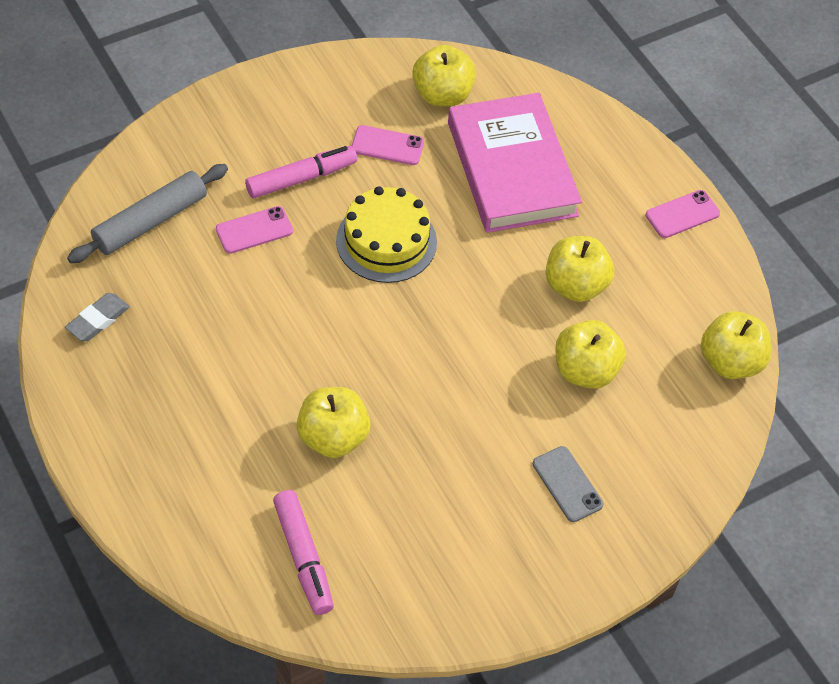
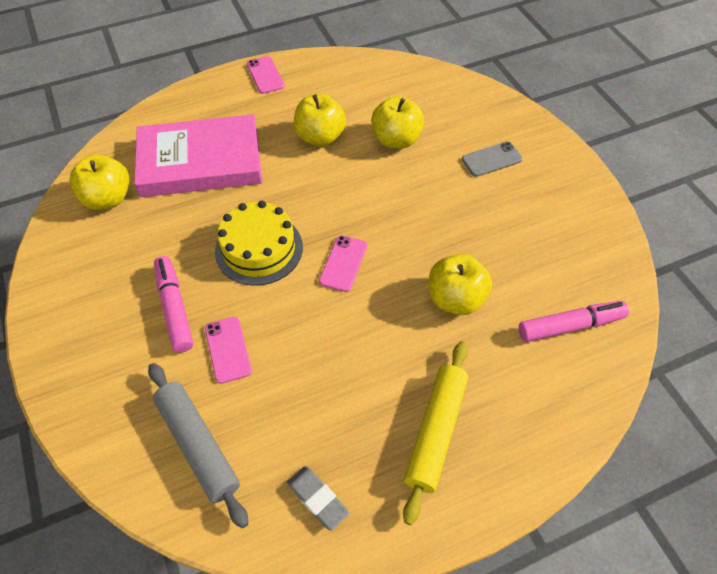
camera: 80 degrees left, 0 degrees up
pink phone [352,125,424,165] -> pink phone moved to [319,235,367,292]
yellow apple [701,311,771,379] -> none
none -> yellow rolling pin [403,342,468,525]

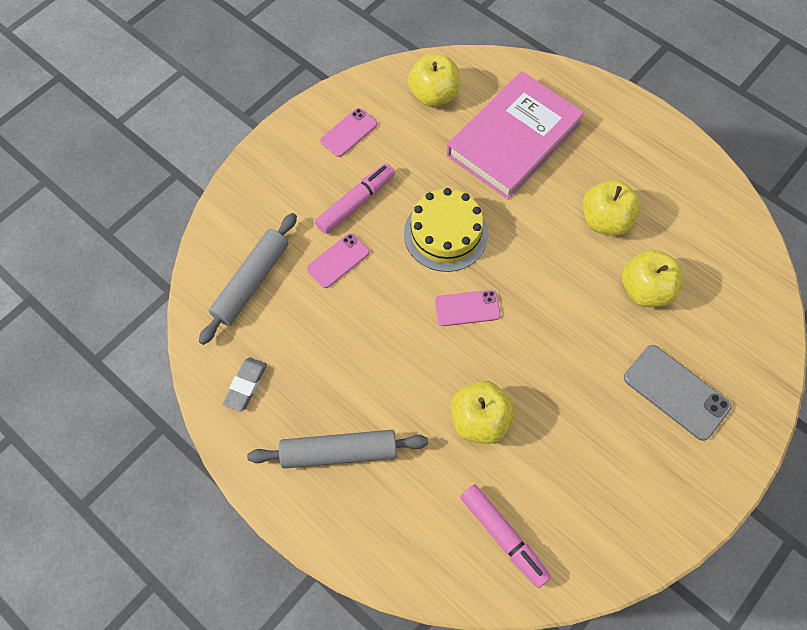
camera: 65 degrees right, 10 degrees up
pink book [134,114,262,197] -> pink book turned 75 degrees clockwise [447,71,584,200]
pink phone [247,56,285,94] -> pink phone moved to [320,108,377,157]
yellow rolling pin [403,342,468,525] -> grey rolling pin [247,430,428,468]
grey phone [462,142,523,177] -> grey phone [624,345,732,441], size x1.53

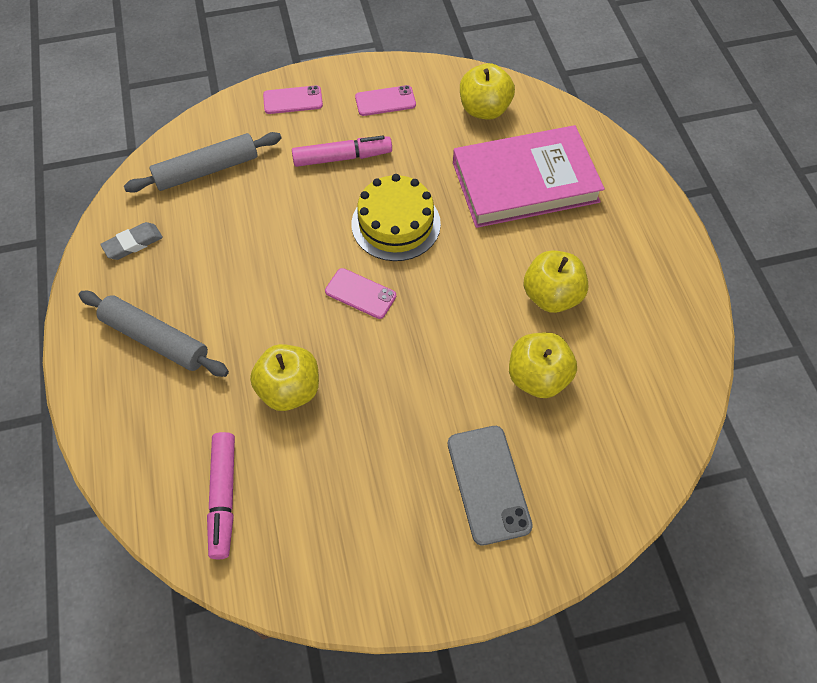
camera: 35 degrees right, 5 degrees down
pink phone [307,233,370,288] -> pink phone moved to [263,85,323,114]

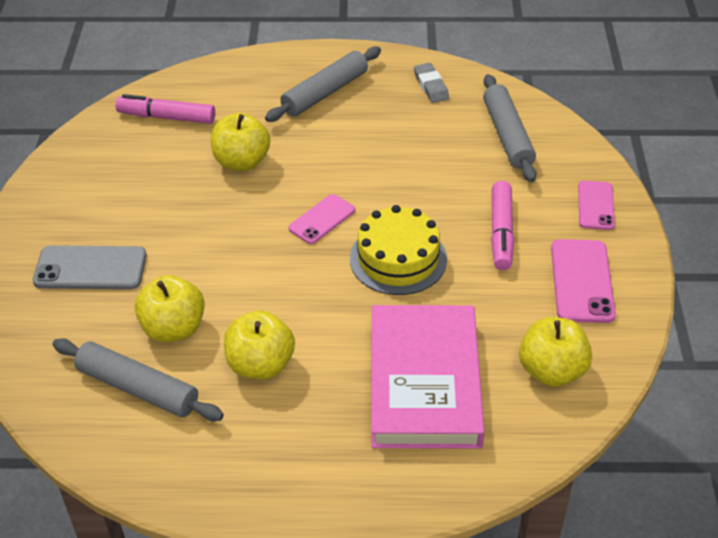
camera: 105 degrees right, 15 degrees down
pink phone [355,85,416,116] -> pink phone [551,239,616,323], size x1.53
none -> grey rolling pin [53,338,224,421]

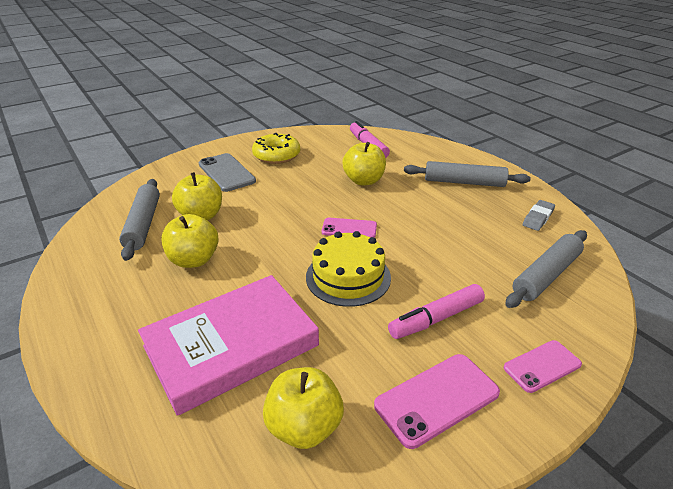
camera: 55 degrees right, 10 degrees down
none -> yellow donut [252,133,300,164]

